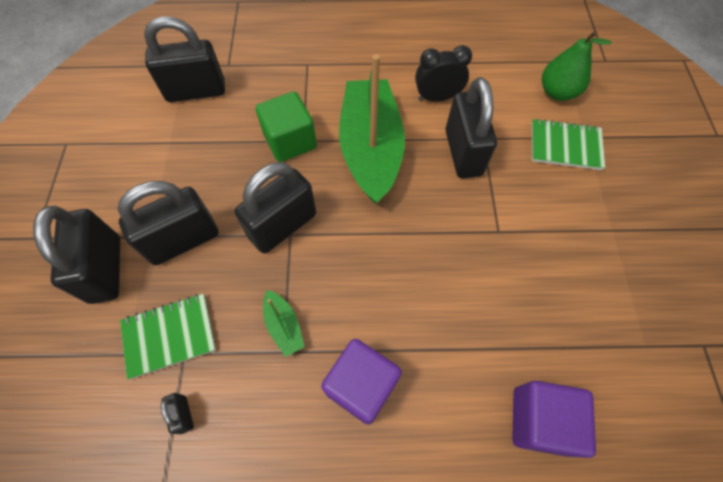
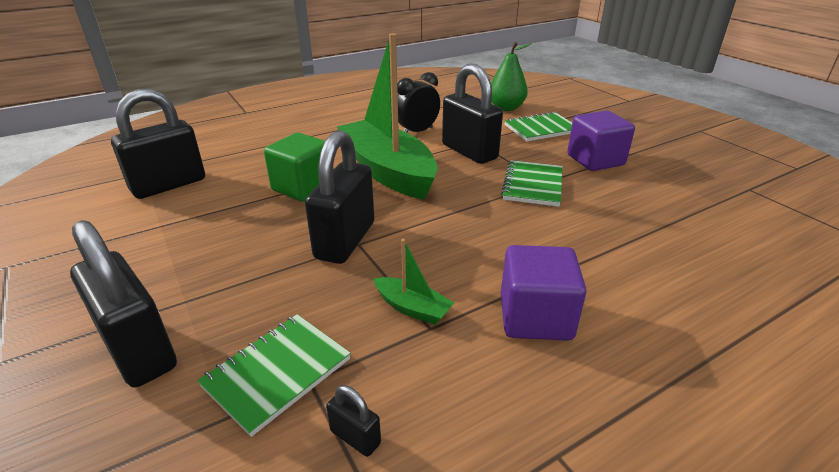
camera: 30 degrees left, 30 degrees down
black padlock [117,181,219,265] -> none
purple cube [512,381,596,458] -> purple cube moved to [567,111,635,171]
none -> green notebook [501,160,563,207]

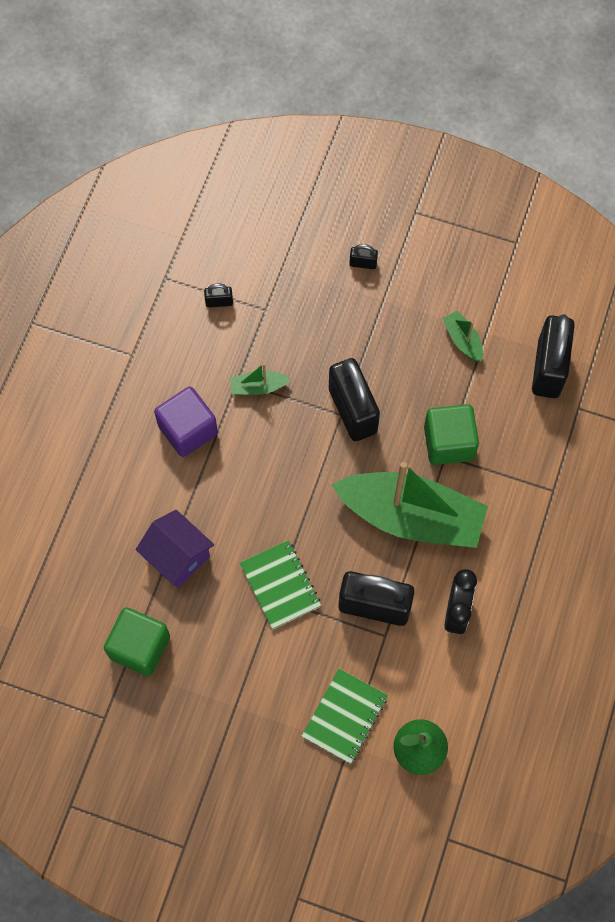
camera: 140 degrees right, 35 degrees up
black padlock [70,220,177,388] -> black padlock [349,244,378,269], size x0.42
green notebook [197,314,351,437] -> none
purple cube [567,111,635,171] -> none
none -> green cube [104,607,170,676]
none -> purple house [136,510,214,588]
none -> green boat [443,311,483,362]

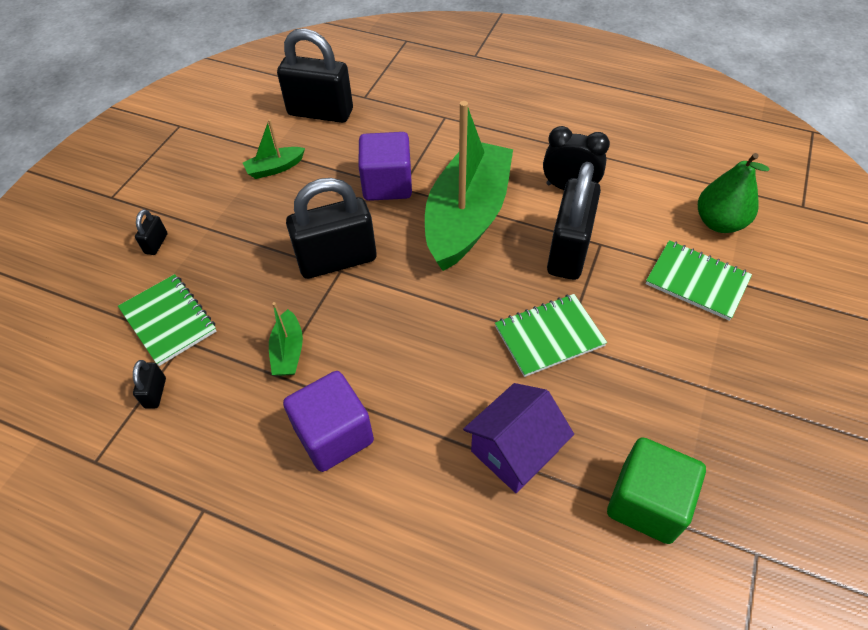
camera: 85 degrees left, 15 degrees down
green cube [424,404,479,465] -> purple cube [358,132,412,201]
none -> green notebook [118,274,217,366]

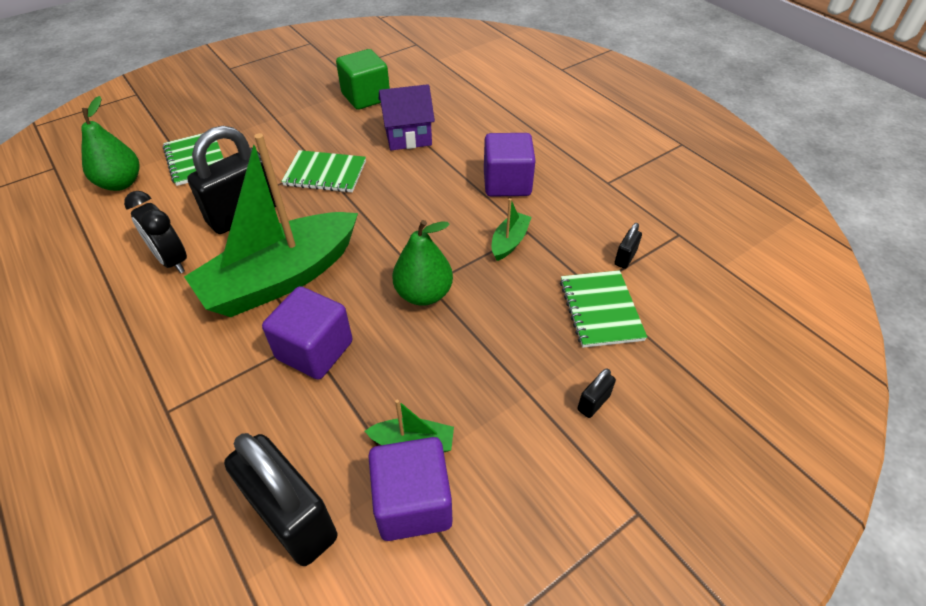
camera: 150 degrees left, 5 degrees down
black padlock [286,178,377,279] -> green pear [392,220,453,306]
none -> purple cube [368,437,453,541]

